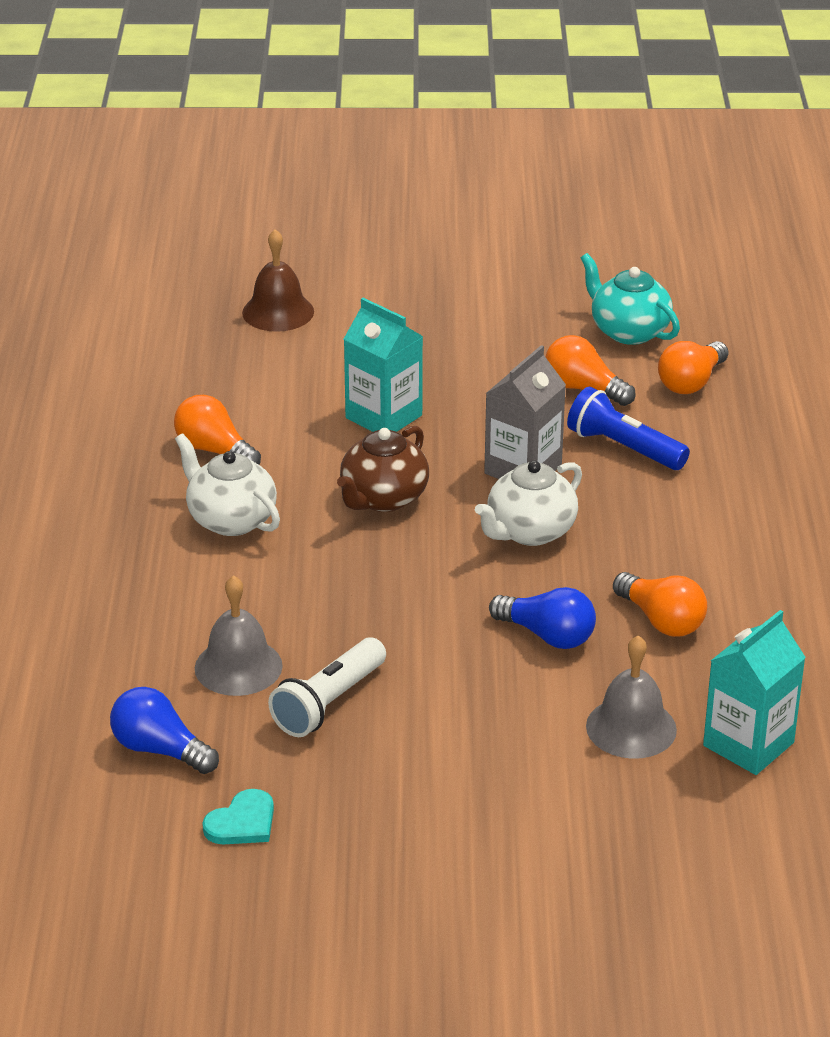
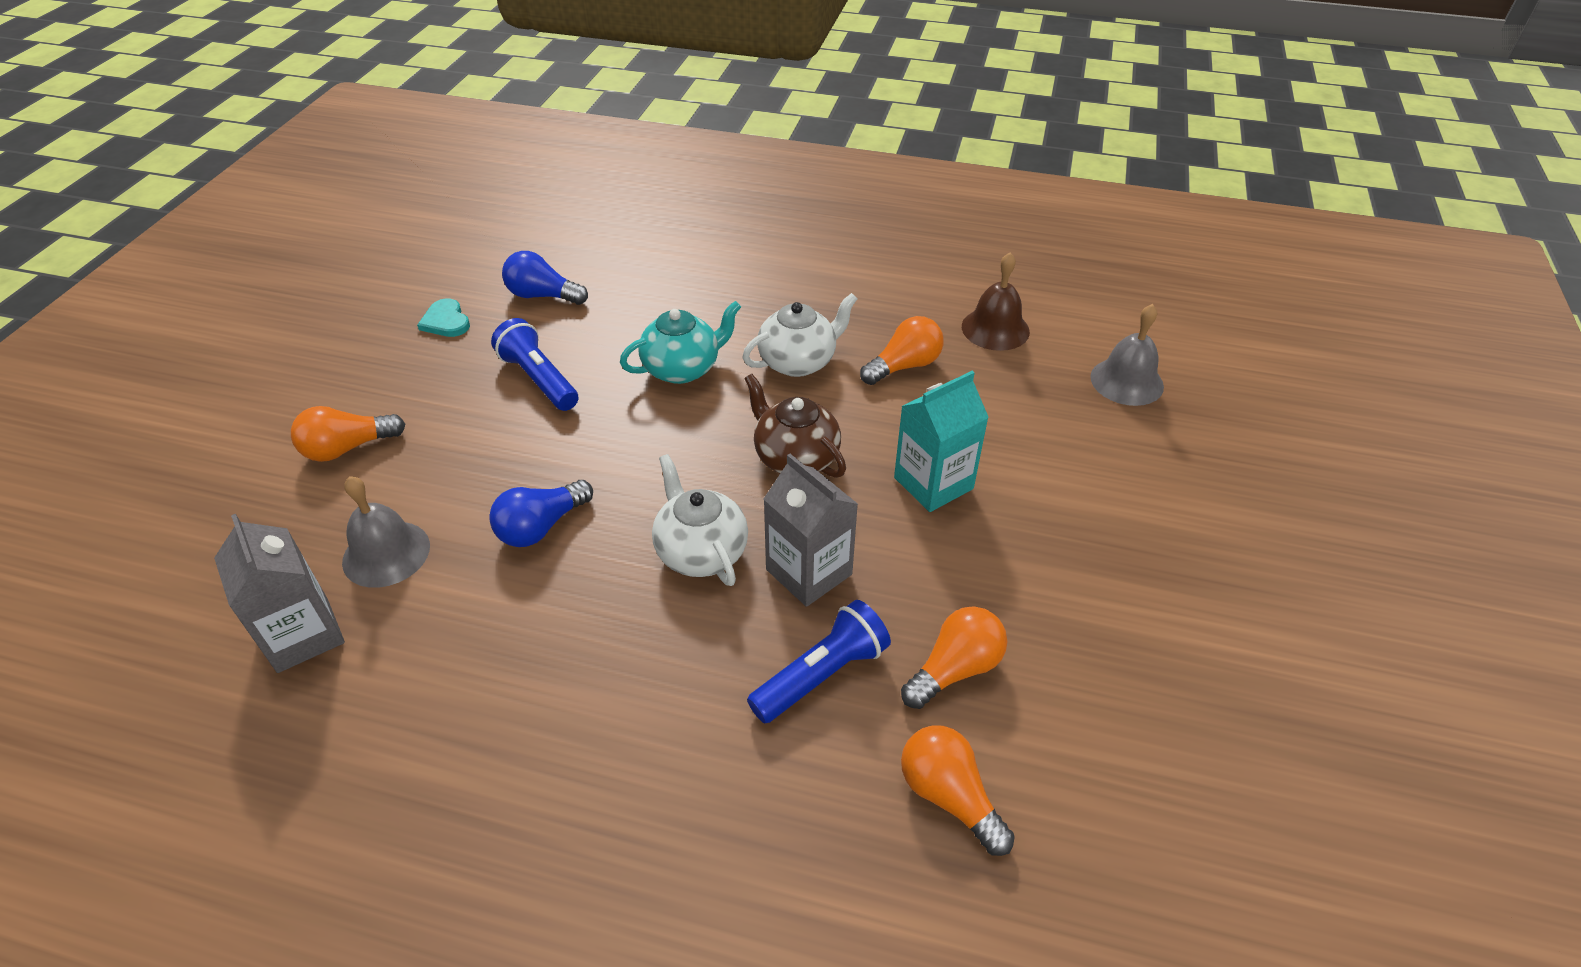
camera: 105 degrees right, 10 degrees up
blue light bulb [110,687,219,774] -> blue light bulb turned 120 degrees counterclockwise [502,251,588,305]
grey bell [195,575,283,696] -> grey bell moved to [1090,304,1164,406]
brown bell [242,229,314,332] -> brown bell moved to [962,253,1030,351]
white flashlight [268,637,386,737] -> blue flashlight [491,318,578,411]
turquoise teapot [581,253,680,345] -> turquoise teapot moved to [620,301,741,384]
orange light bulb [613,572,707,637] -> orange light bulb moved to [291,406,405,462]
turquoise carton [703,610,806,775] -> grey carton [214,514,345,673]

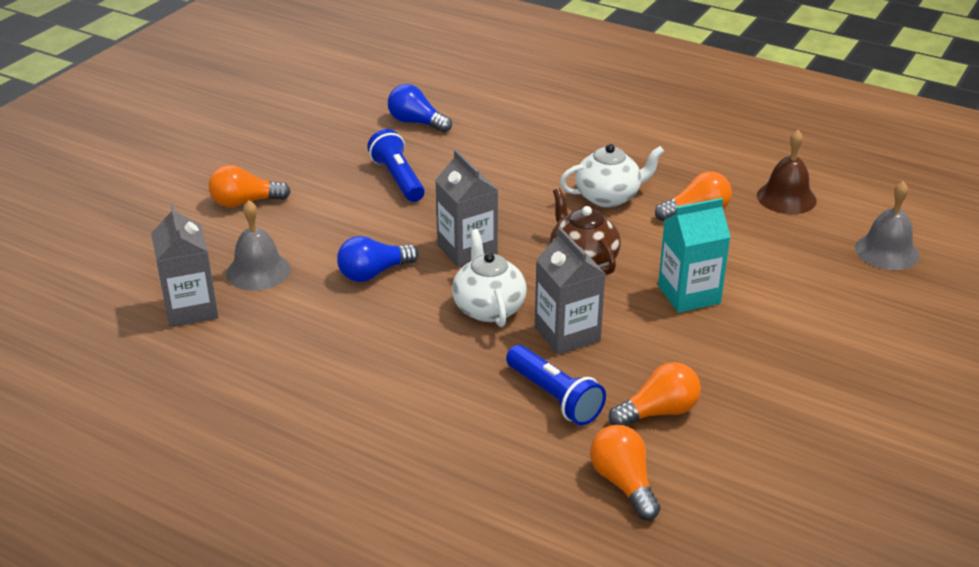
camera: 15 degrees right, 10 degrees down
turquoise heart [417,298,470,337] -> none
turquoise teapot [620,301,741,384] -> none
blue flashlight [747,600,891,723] -> blue flashlight turned 75 degrees clockwise [506,345,606,425]
none -> grey carton [435,150,498,268]

